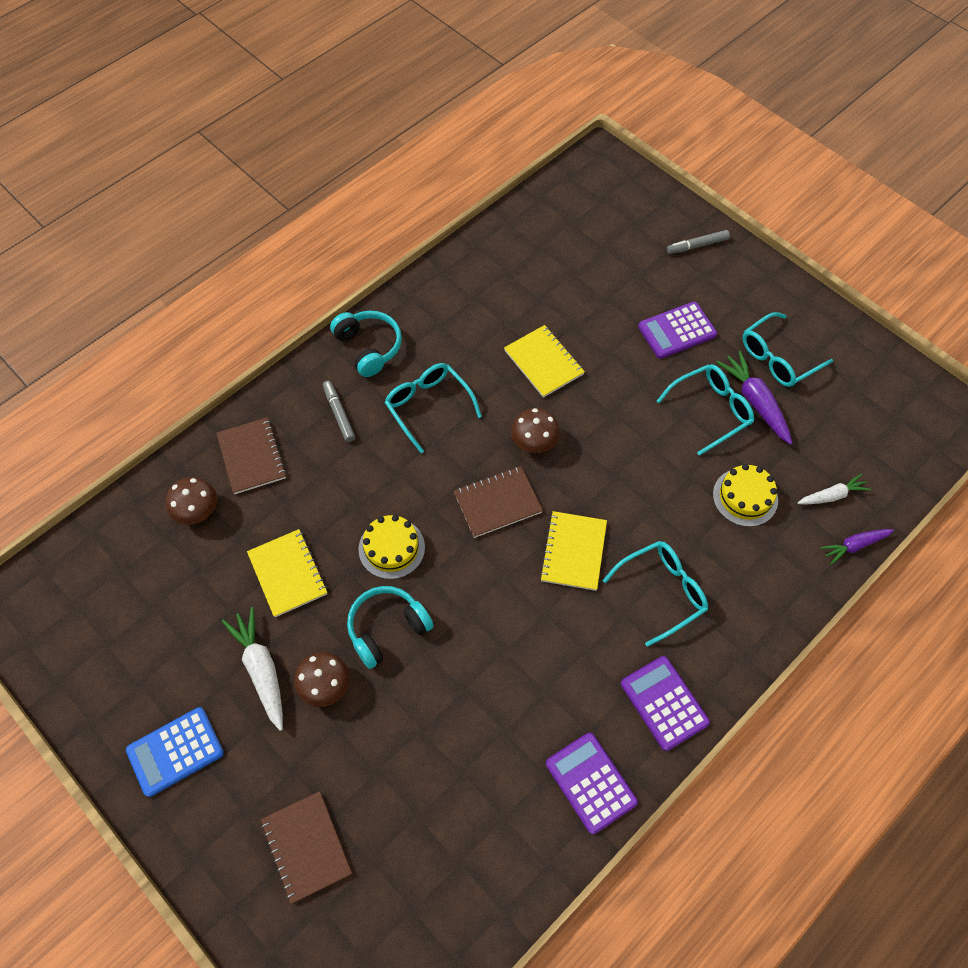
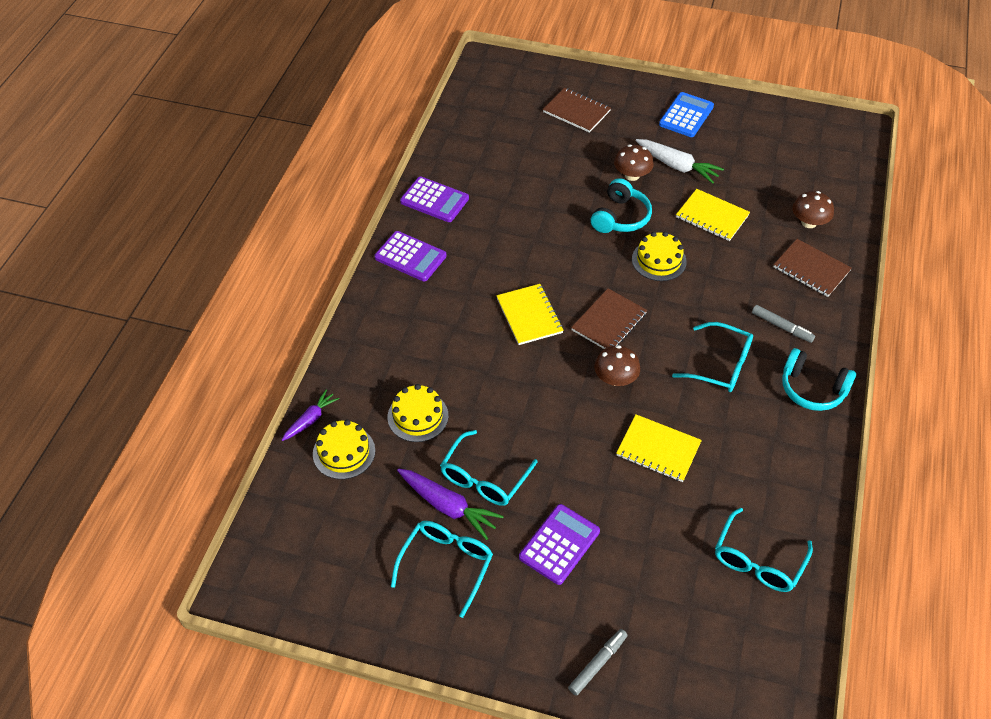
camera: 150 degrees right, 10 degrees down
turquoise glasses [603,541,708,647] -> turquoise glasses moved to [715,508,813,592]
white carrot [798,473,871,505] -> yellow cake [313,420,375,479]

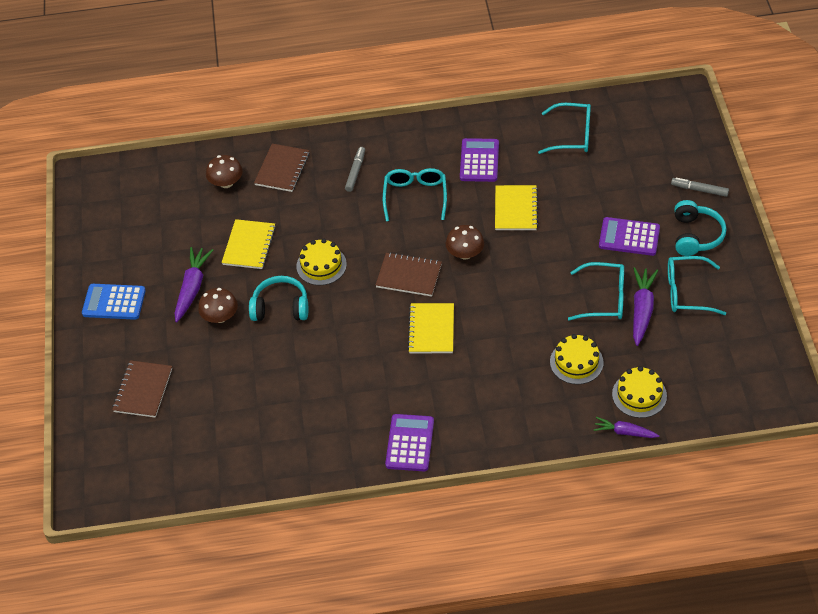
camera: 110 degrees left, 0 degrees up
purple calculator [400,177,469,222] -> purple calculator moved to [460,138,499,182]
yellow notebook [496,284,564,345] -> yellow notebook turned 45 degrees counterclockwise [407,303,454,353]
white carrot [636,139,724,184] -> purple carrot [175,247,213,322]
turquoise headphones [782,348,856,411] -> turquoise headphones moved to [674,200,726,256]

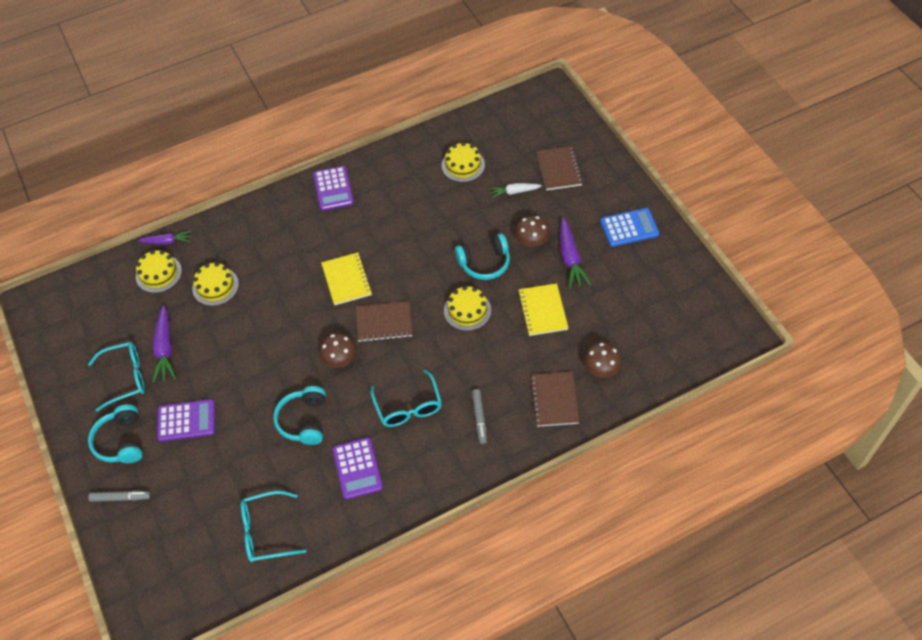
camera: 160 degrees right, 5 degrees up
yellow notebook [495,185,538,230] -> turquoise headphones [273,386,326,445]
turquoise glasses [568,262,624,321] -> none
none -> yellow cake [442,142,485,182]
none -> white carrot [489,183,542,198]

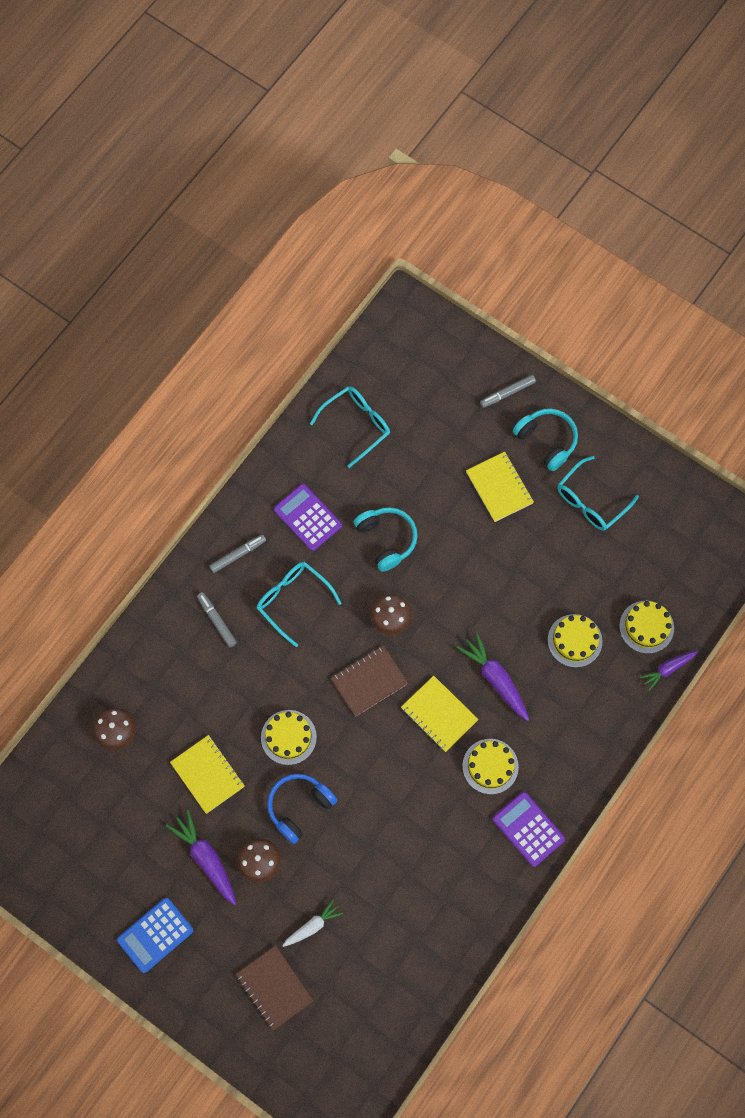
camera: 150 degrees right, 15 degrees up
purple carrot [153,305,176,383] -> purple carrot moved to [456,632,529,721]
purple calculator [157,399,215,442] -> yellow notebook [466,452,534,522]
yellow cake [442,142,485,182] -> yellow cake moved to [462,739,519,794]
turquoise headphones [455,233,510,280] -> blue headphones [267,774,337,844]
brown notebook [530,372,579,427] -> none
none -> grey marker [209,534,266,573]

